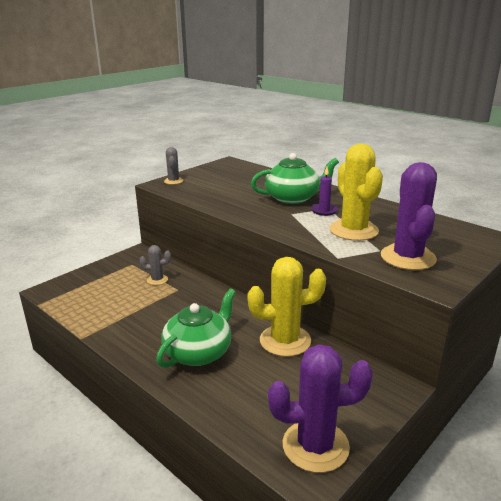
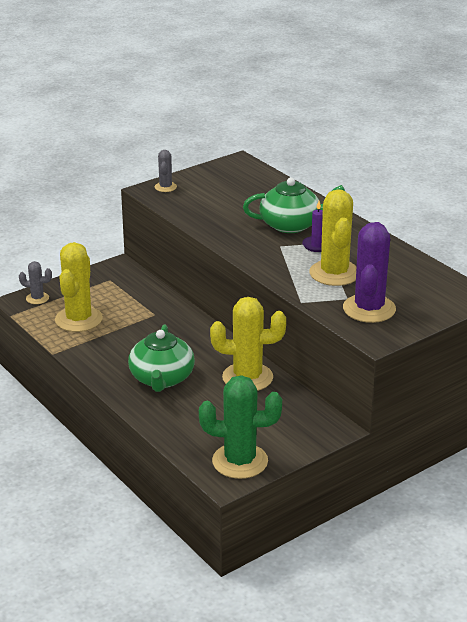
camera: 10 degrees right, 5 degrees up
grey cactus [139,245,171,285] -> grey cactus moved to [19,261,52,304]
green teapot [156,288,236,368] -> green teapot turned 135 degrees clockwise [128,325,195,392]
purple cactus [268,344,373,473] -> green cactus [199,375,282,479]
none -> yellow cactus [55,242,103,332]

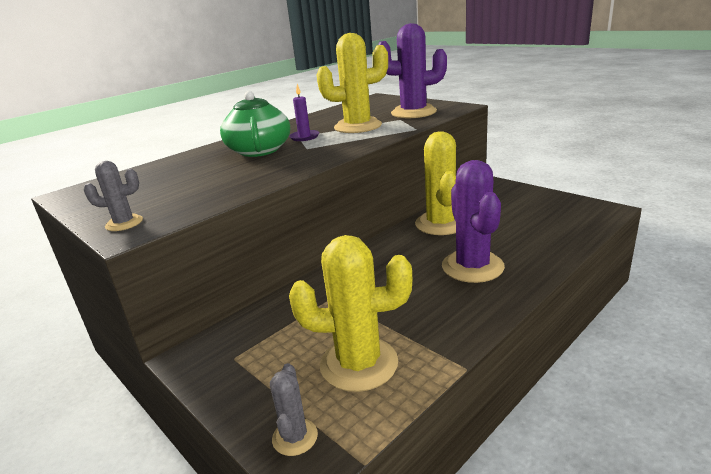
camera: 95 degrees left, 5 degrees down
green teapot [128,325,195,392] -> purple cactus [442,160,505,283]
green cactus [199,375,282,479] -> none

